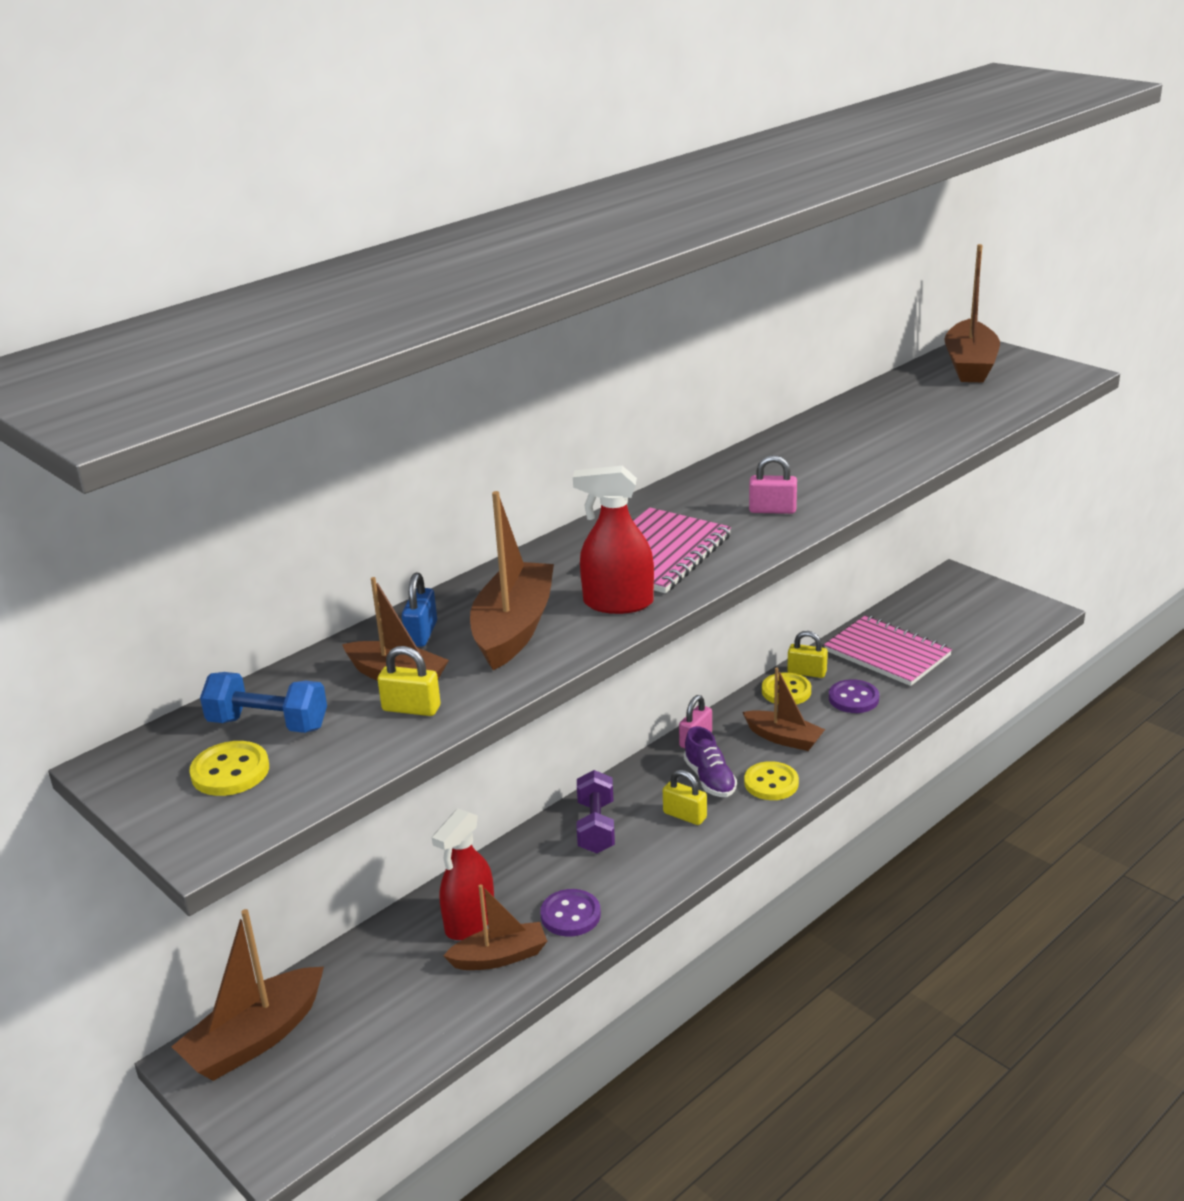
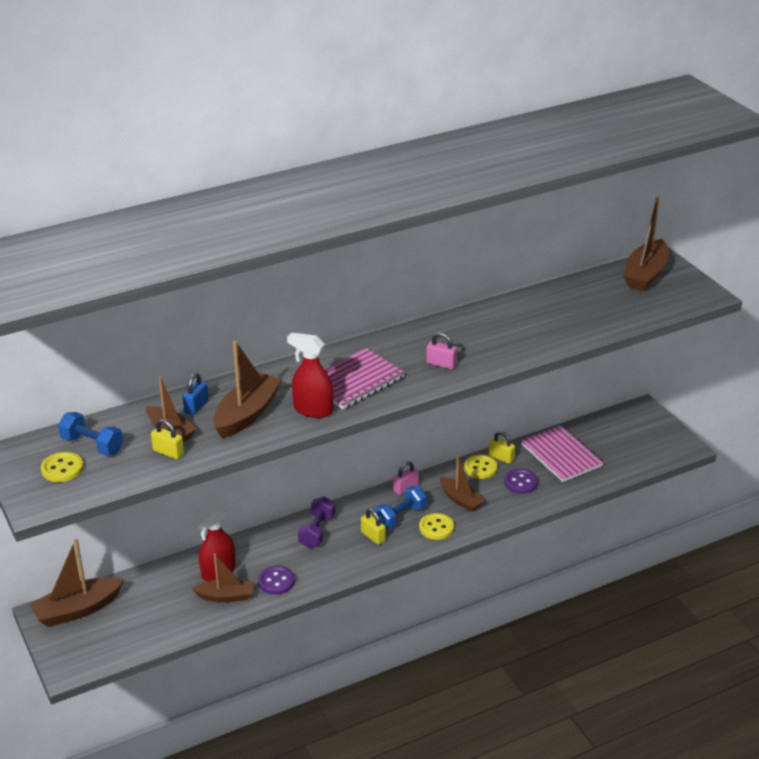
camera: 15 degrees right, 5 degrees up
purple shoe [684,726,737,797] -> blue dumbbell [374,486,427,529]

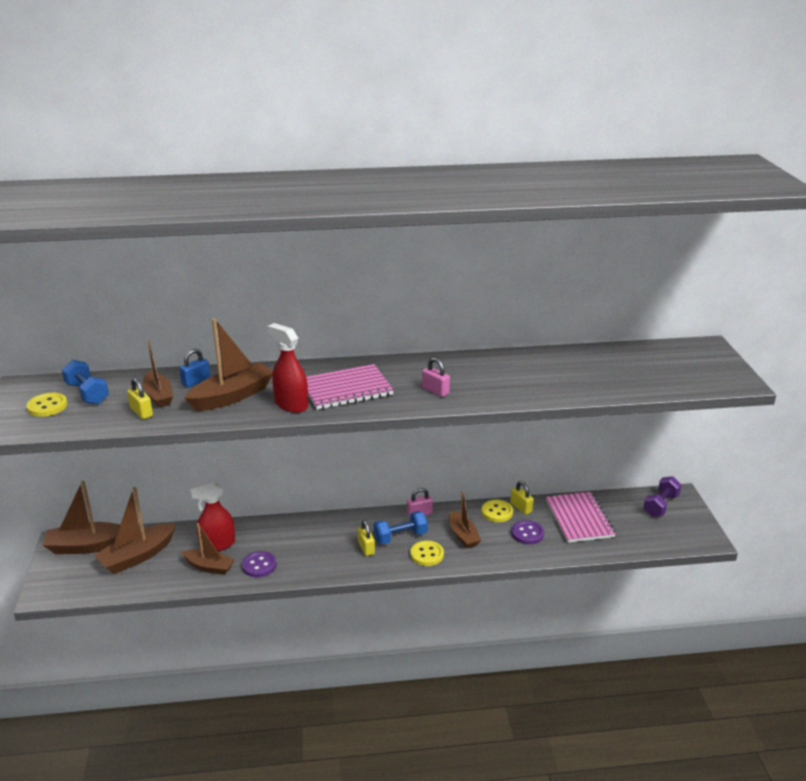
camera: 20 degrees right, 5 degrees down
purple dumbbell [298,496,335,548] -> purple dumbbell moved to [643,476,682,517]
brown boat [623,197,669,291] -> brown boat moved to [94,487,176,574]

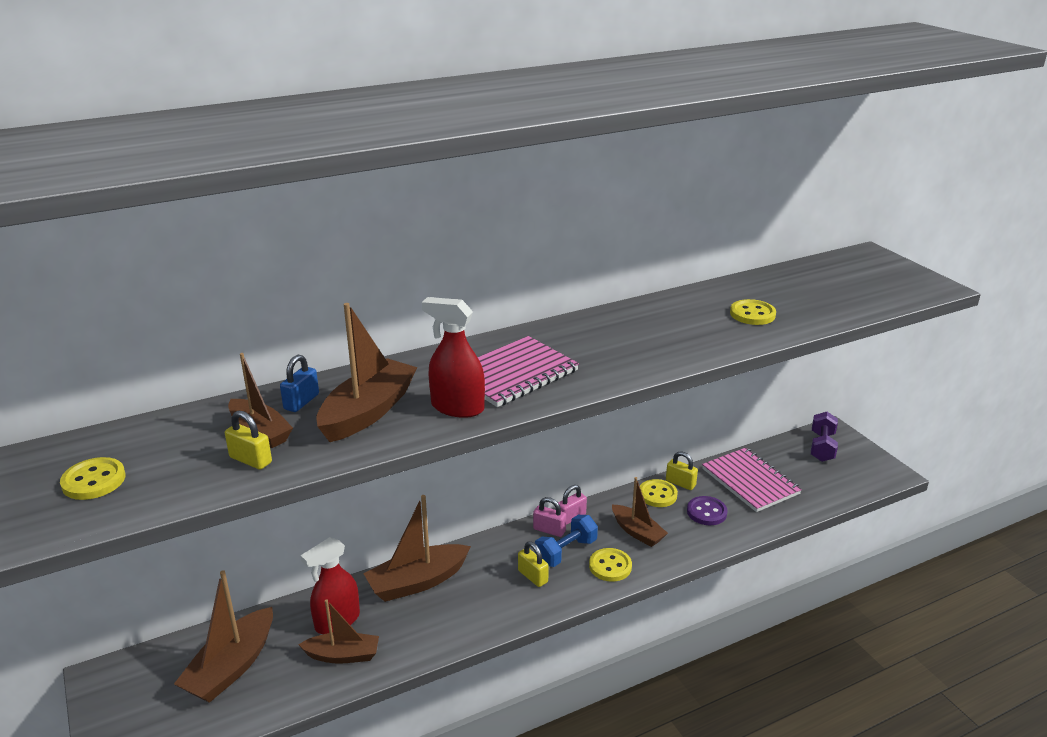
camera: 20 degrees left, 0 degrees up
brown boat [43,481,121,554] -> brown boat moved to [363,495,471,602]
blue dumbbell [62,360,109,404] -> none
purple button [242,551,276,577] -> none
pink padlock [422,358,450,397] -> pink padlock moved to [533,497,566,537]
none -> yellow button [730,299,776,325]

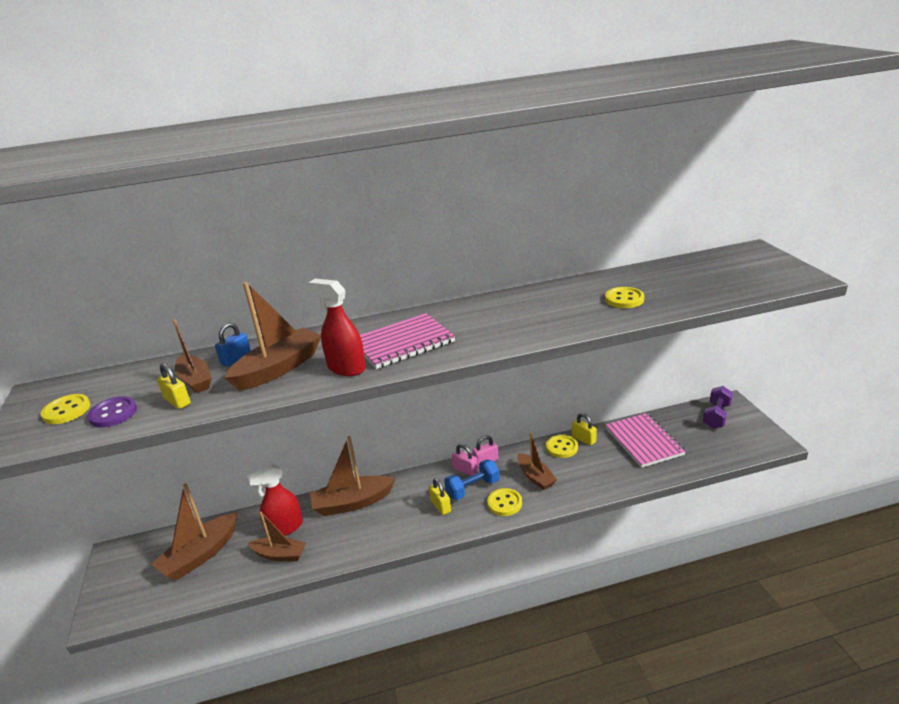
camera: 15 degrees right, 0 degrees up
purple button [687,496,727,525] -> purple button moved to [88,396,137,428]

